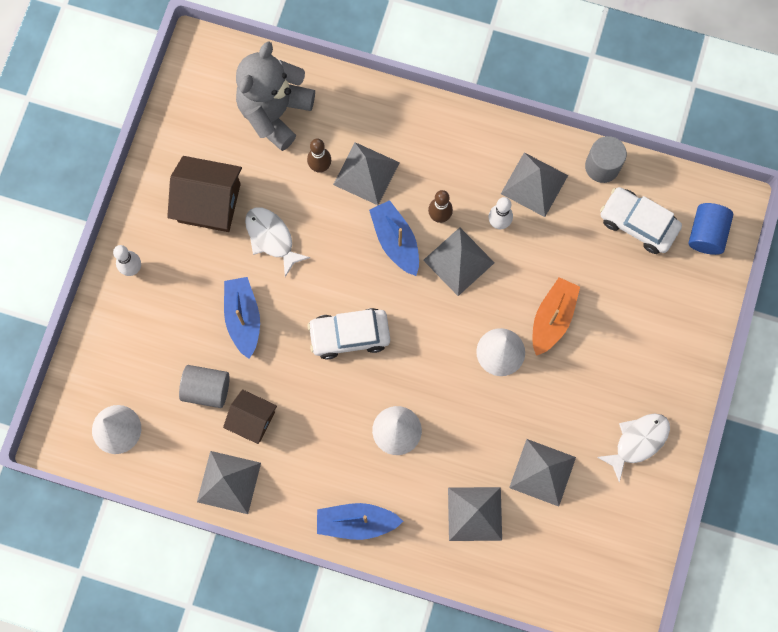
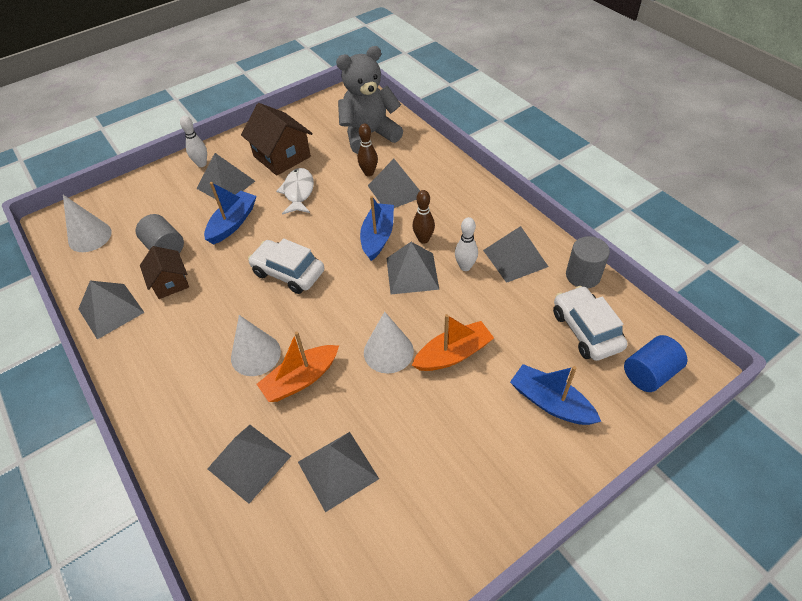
camera: 40 degrees right, 25 degrees down
blue boat [317,503,403,540] -> blue boat moved to [510,364,601,425]
white fish [597,414,670,483] -> none
none -> grey pyramid [197,153,255,199]
none -> orange boat [257,331,339,402]

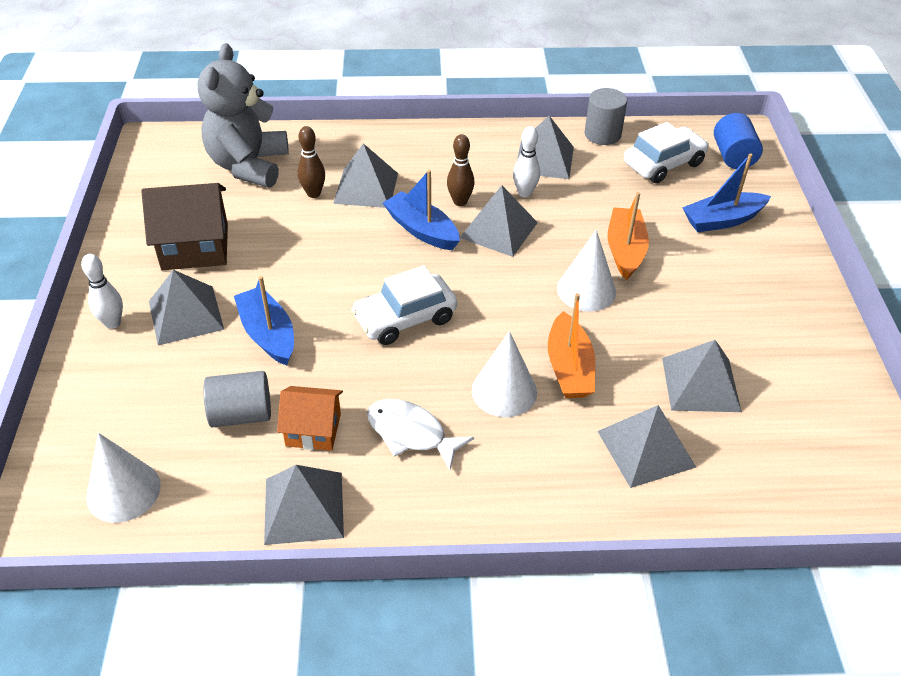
camera: 60 degrees left, 5 degrees down
brown house [140,246,189,299] -> orange house [277,386,343,451]
white fish [276,168,314,215] -> white fish moved to [367,399,474,470]
white car [553,286,627,361] -> white car turned 135 degrees clockwise [624,122,709,183]

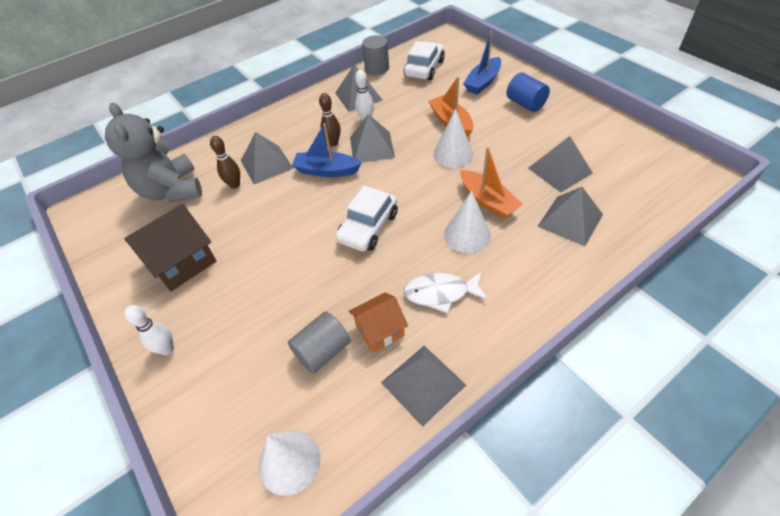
camera: 30 degrees left, 5 degrees up
grey pyramid [149,270,224,345] -> none
blue boat [234,276,294,366] -> none
blue cylinder [714,113,763,169] -> blue cylinder moved to [506,72,550,112]

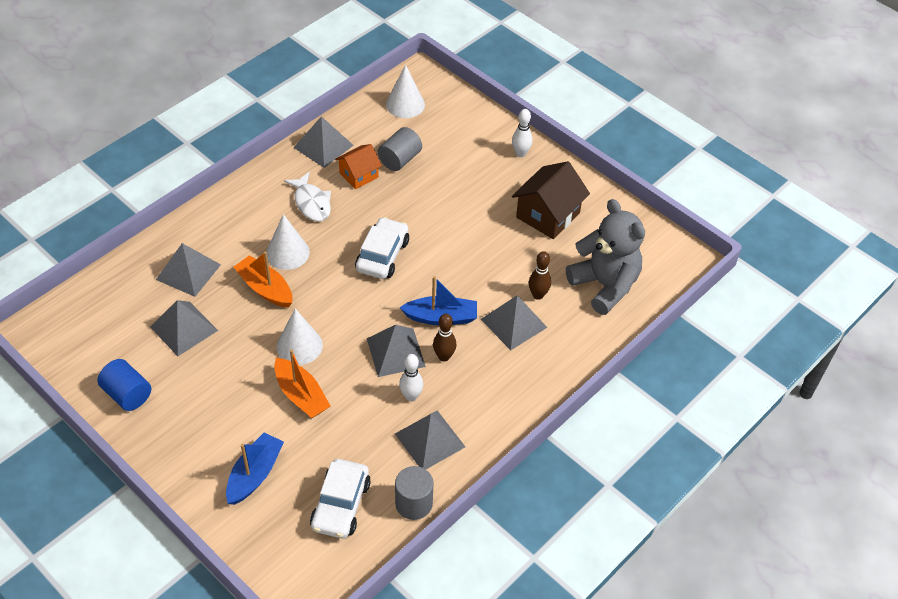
camera: 165 degrees right, 0 degrees up
white fish [404,271,488,313] -> white fish turned 75 degrees clockwise [284,172,331,221]
blue cylinder [506,72,550,112] -> blue cylinder moved to [97,359,151,411]

